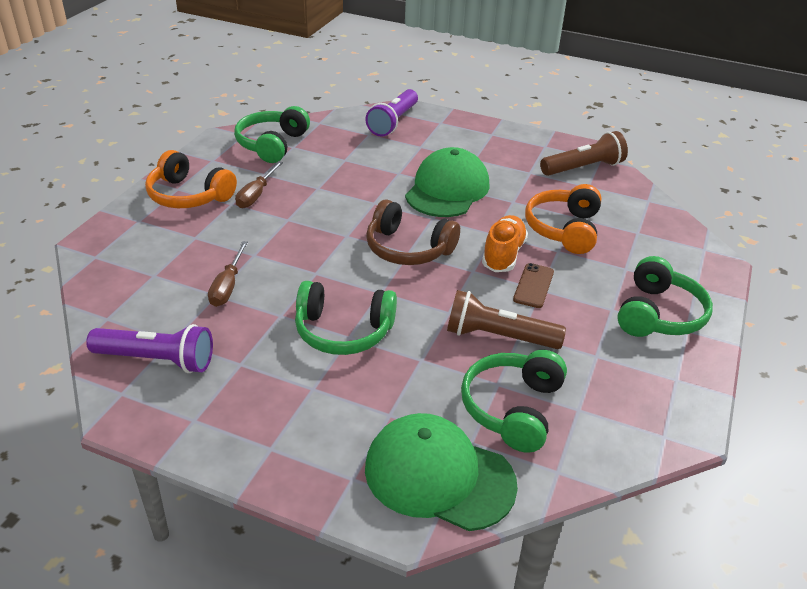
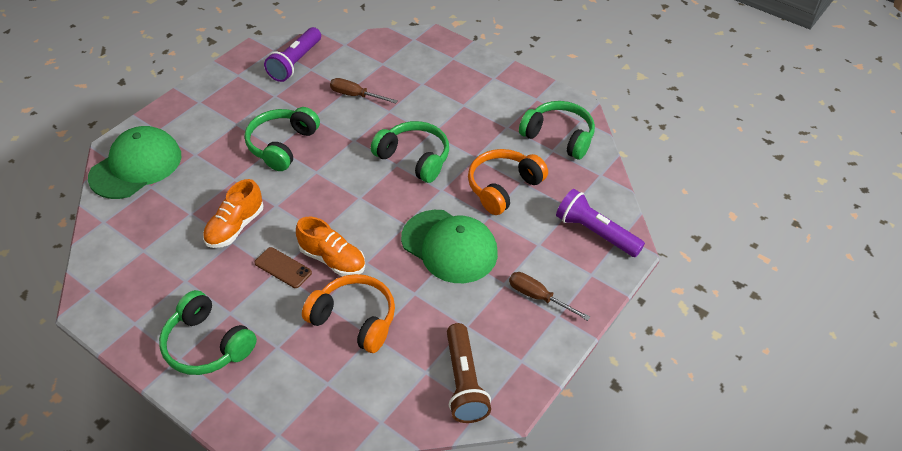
camera: 105 degrees right, 10 degrees up
orange headphones [145,150,237,208] -> orange headphones moved to [468,149,548,215]
brown screwdriver [235,161,283,208] -> brown screwdriver moved to [509,272,590,321]
brown headphones [366,199,460,265] -> none
brown flashlight [447,290,566,349] -> orange shoe [203,179,263,248]
green headphones [461,350,567,453] -> green headphones moved to [371,121,449,183]

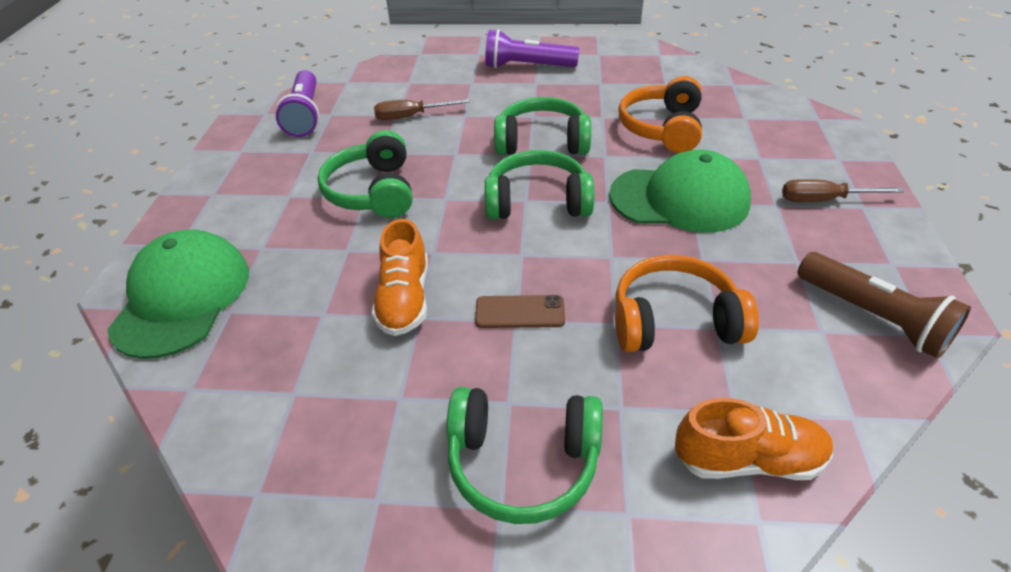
camera: 30 degrees left, 5 degrees down
orange shoe [296,217,365,276] -> orange shoe moved to [675,398,833,480]
green headphones [519,101,595,159] -> green headphones moved to [485,150,594,220]
purple flashlight [556,189,645,257] -> purple flashlight moved to [485,29,579,68]

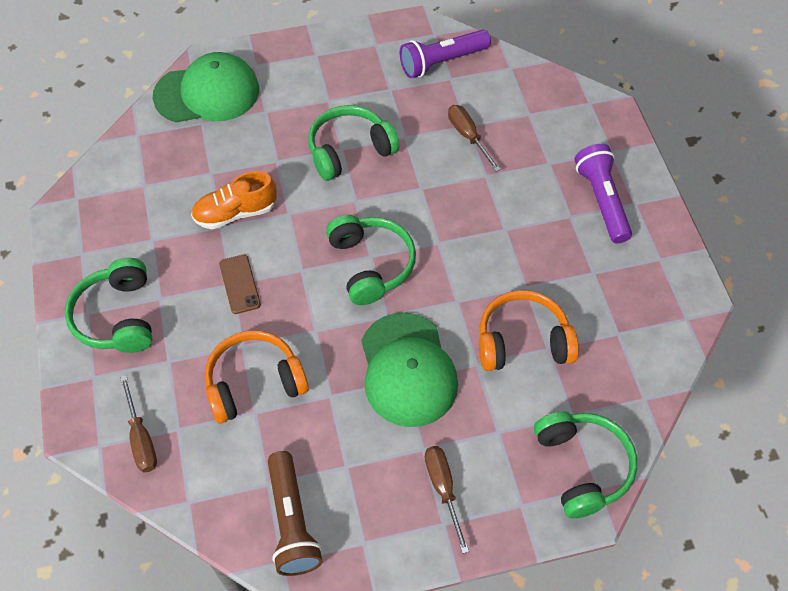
camera: 70 degrees right, 15 degrees up
green headphones [494,97,591,155] -> green headphones moved to [534,411,637,518]
orange headphones [615,255,759,352] -> orange headphones turned 90 degrees counterclockwise [205,330,309,423]
orange shoe [675,398,833,480] -> brown screwdriver [120,375,157,473]
brown flashlight [798,252,971,358] -> brown flashlight turned 45 degrees counterclockwise [268,451,322,576]

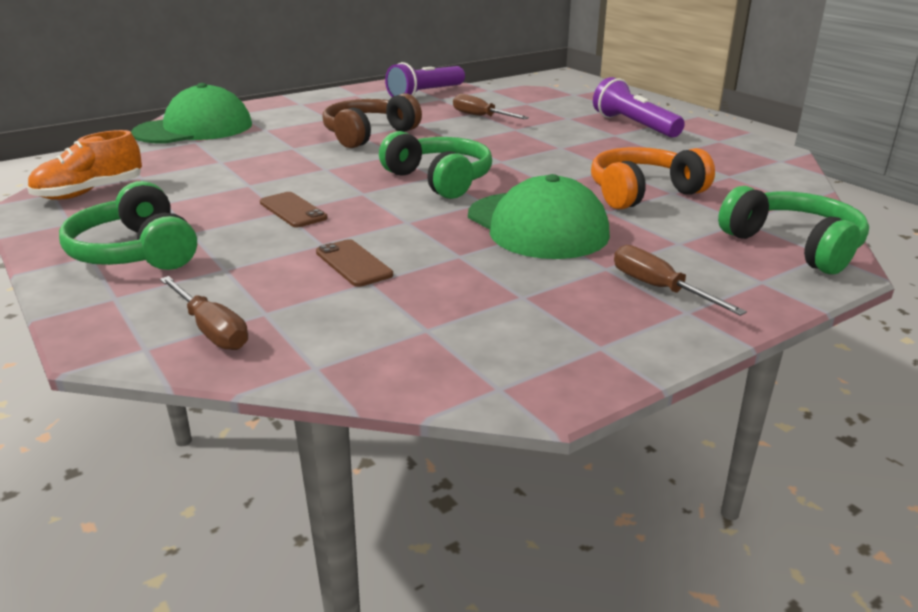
camera: 20 degrees left, 30 degrees down
orange shoe [191,171,277,229] -> orange shoe moved to [27,130,142,200]
orange headphones [205,330,309,423] -> brown phone [316,239,393,287]
brown flashlight [268,451,322,576] -> none
green headphones [308,105,400,181] -> brown headphones [322,93,422,148]

